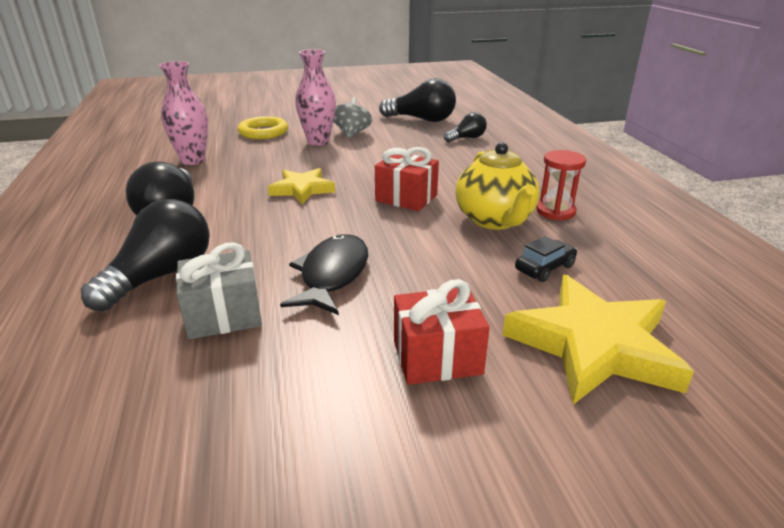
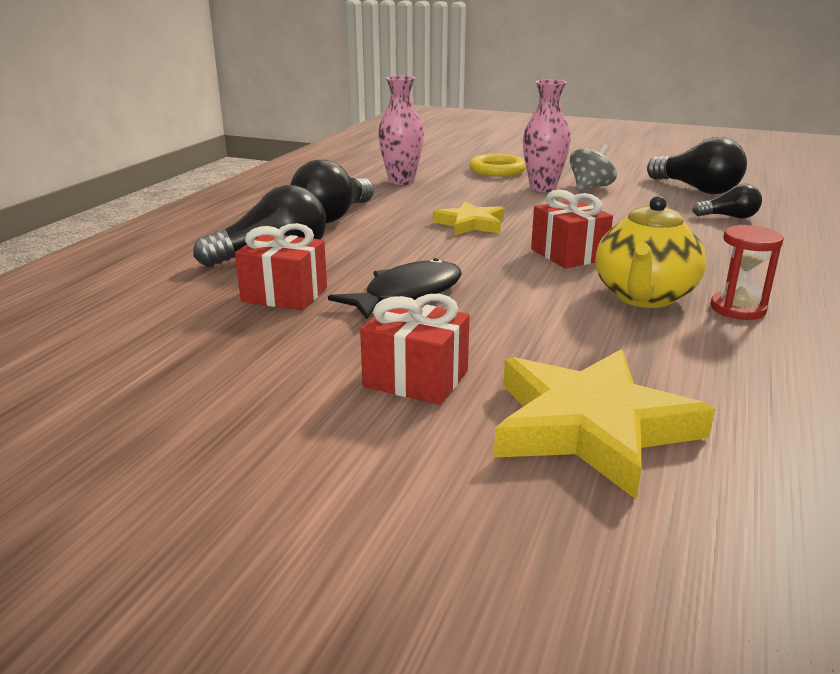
camera: 35 degrees right, 5 degrees down
grey gift [176,242,262,339] -> red gift [235,223,327,310]
black car [515,236,577,282] -> none

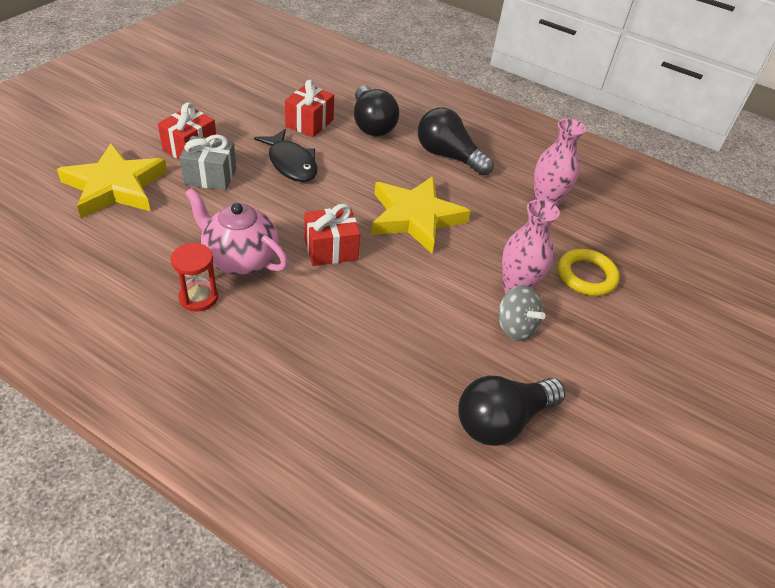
camera: 95 degrees right, 20 degrees up
yellow star [433,201,504,236] -> yellow star [371,176,471,253], size x1.69
yellow teapot [595,196,706,308] -> pink teapot [185,188,288,275]
black light bulb [692,184,762,218] -> none
none -> grey gift [179,135,236,191]

